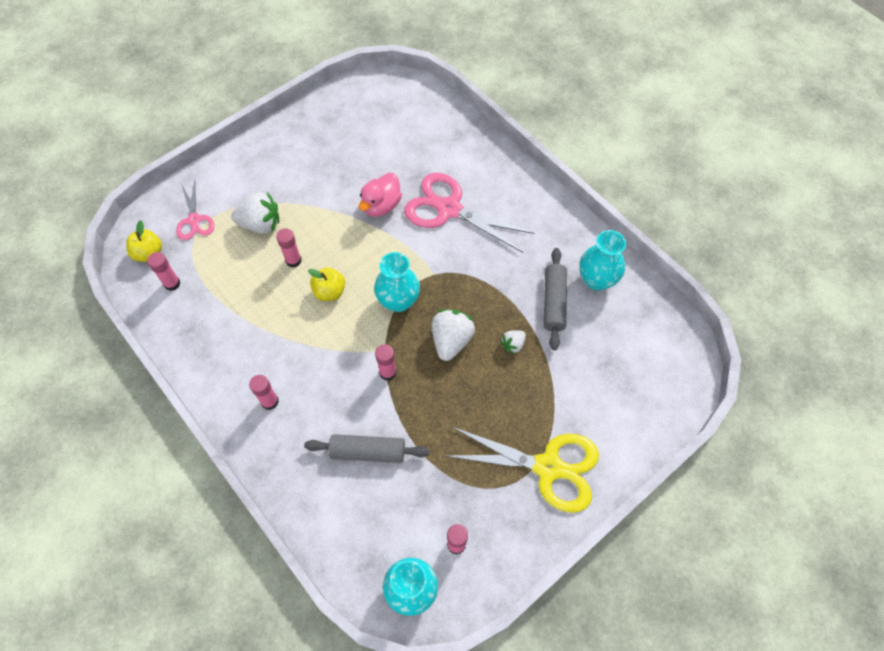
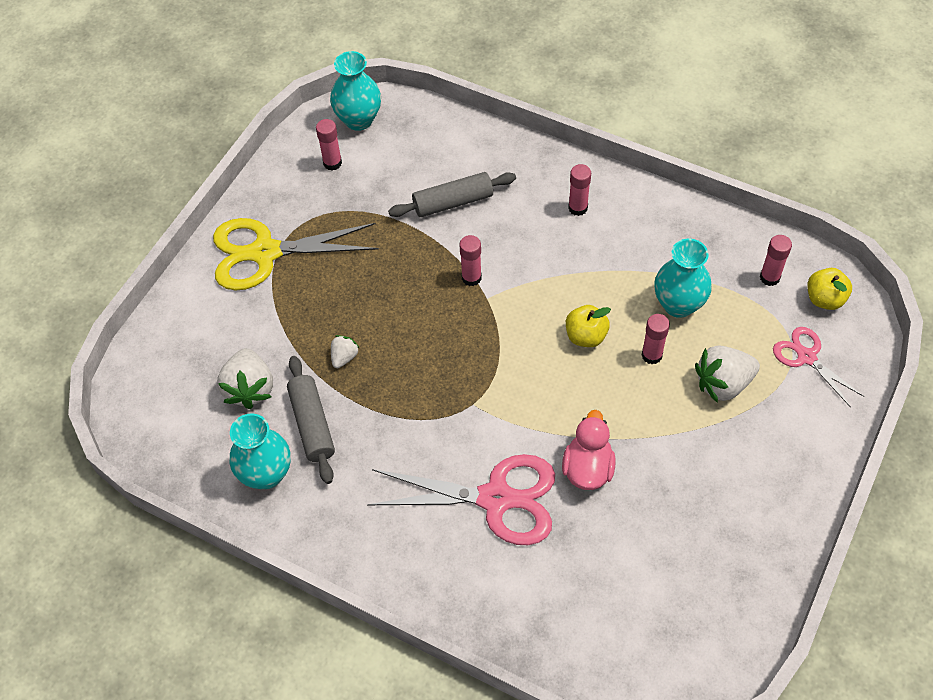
camera: 160 degrees right, 5 degrees down
turquoise vase [374,252,420,312] -> turquoise vase moved to [654,239,712,318]
white strawberry [432,309,475,361] -> white strawberry moved to [217,348,273,409]

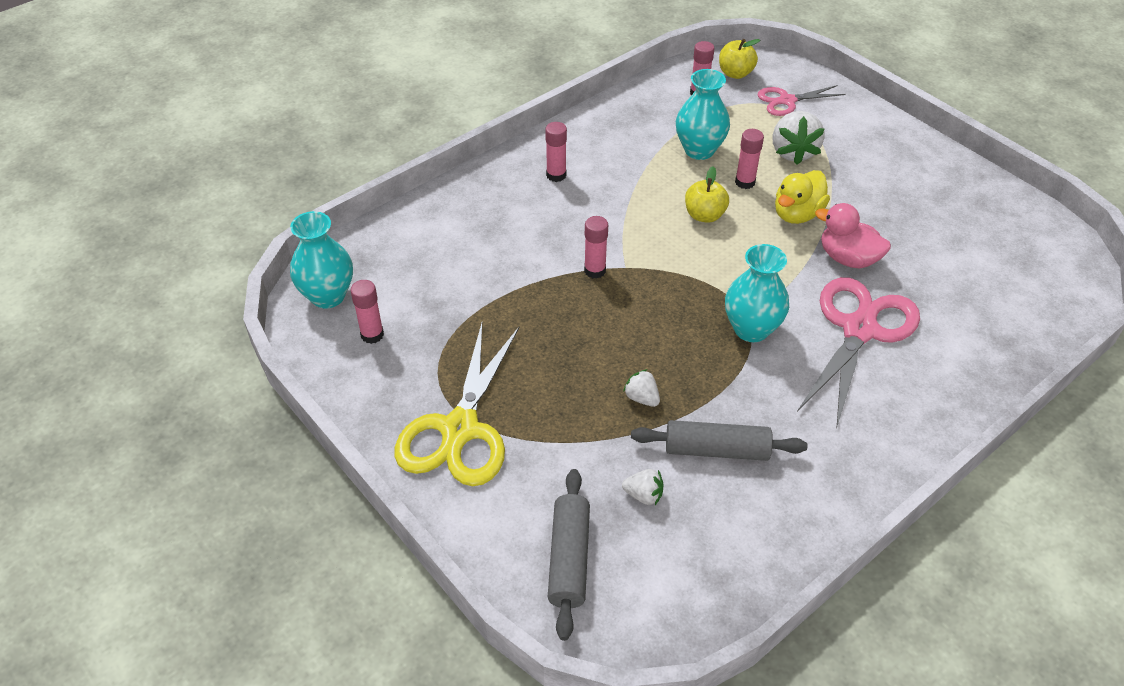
camera: 70 degrees left, 10 degrees down
white strawberry [217,348,273,409] -> white strawberry [622,469,663,505], size x0.53
turquoise vase [230,413,291,489] -> turquoise vase moved to [725,244,789,342]
grey rolling pin [388,172,516,217] -> grey rolling pin moved to [548,469,590,641]
none -> yellow duck [775,170,830,224]

